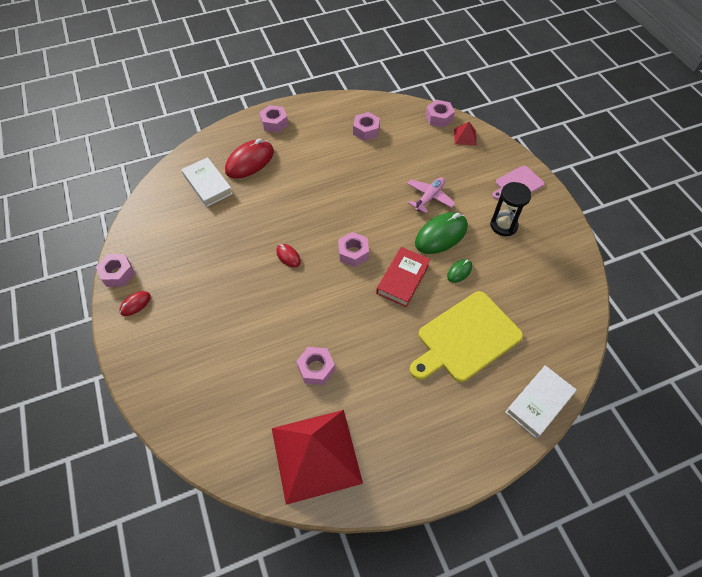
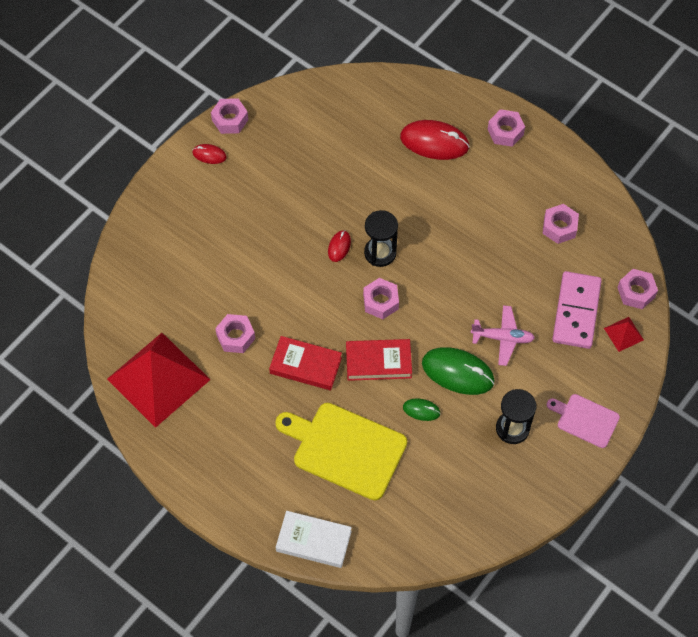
camera: 60 degrees right, 5 degrees up
white book [182,157,233,207] -> none
none -> red book [269,336,342,390]
none -> black hourglass [364,210,398,267]
none -> pink domino [552,271,602,349]

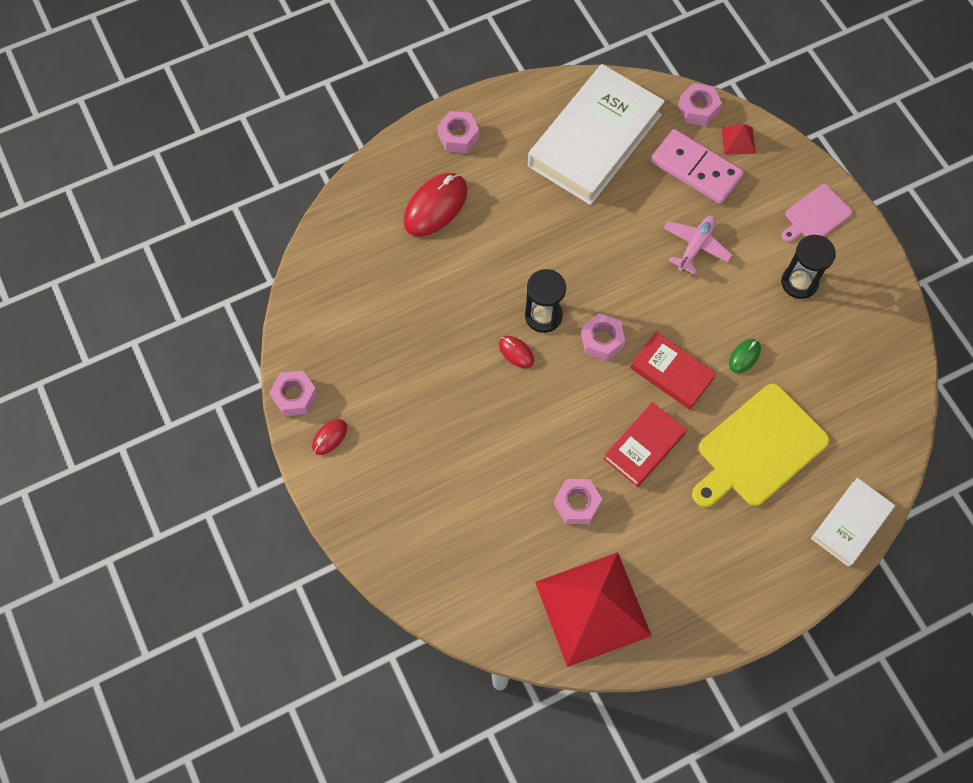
camera: 65 degrees left, 5 degrees up
red book [346,339,412,381] -> red book turned 75 degrees counterclockwise [630,332,716,410]
green mouse [422,347,495,395] -> none
pink nut [542,204,579,244] -> white book [528,64,665,205]

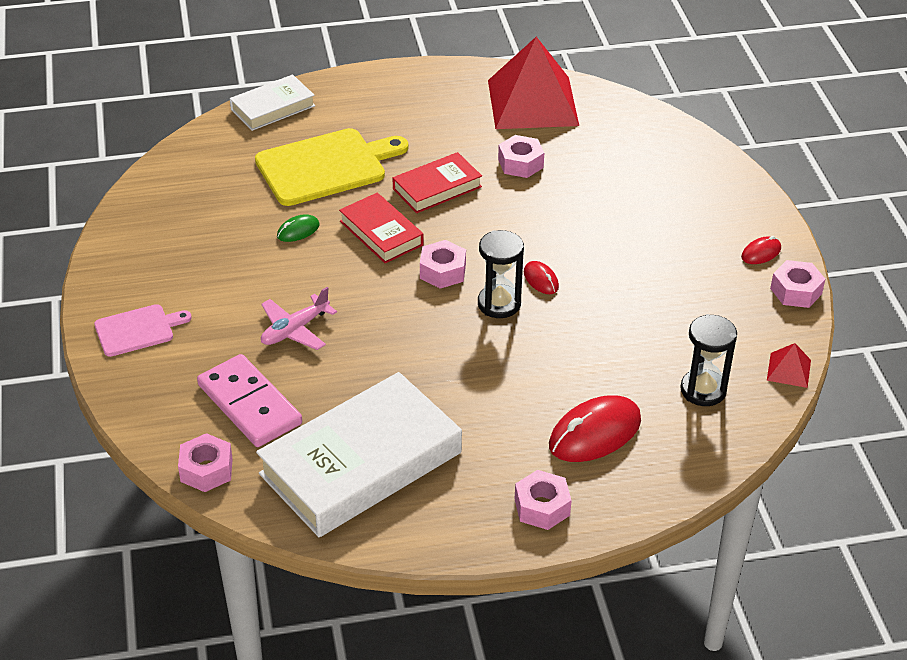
camera: 165 degrees left, 25 degrees down
red pyramid [722,124,756,154] -> red pyramid moved to [767,343,811,388]
black hourglass [781,235,836,299] -> black hourglass moved to [680,314,737,406]

